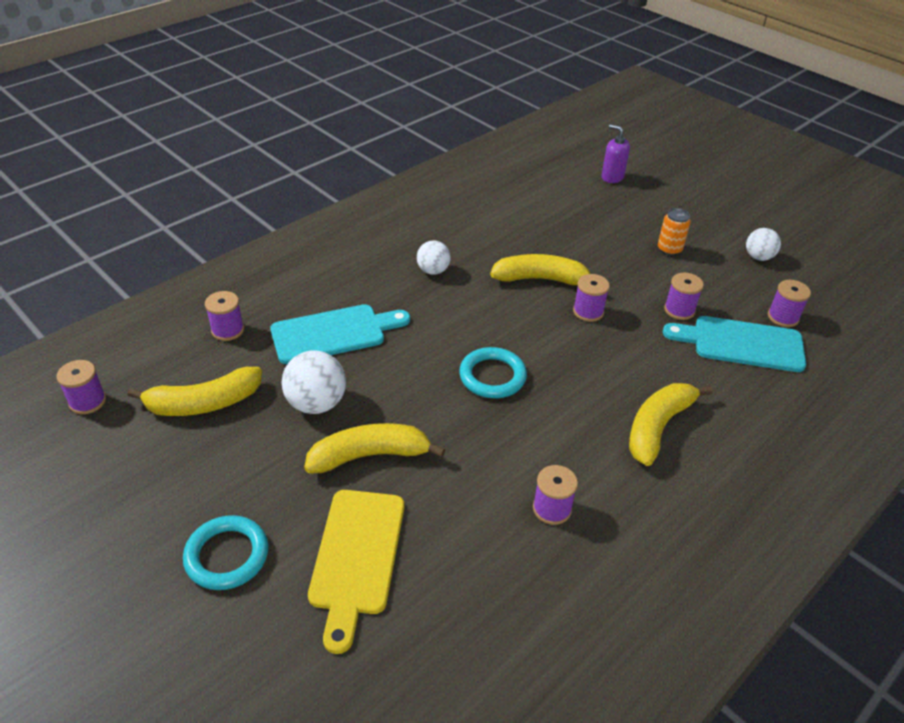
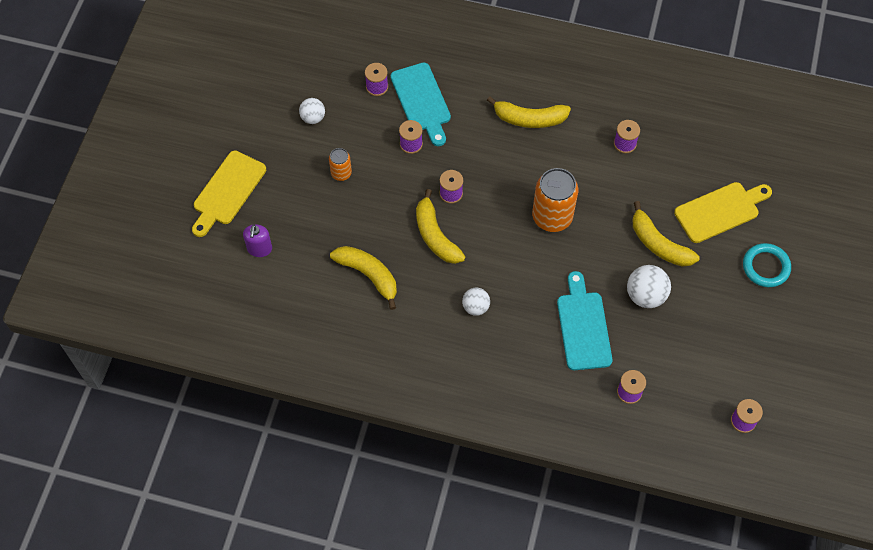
camera: 120 degrees left, 20 degrees up
yellow banana [127,367,262,416] -> yellow banana moved to [330,246,397,310]
turquoise cutting board [270,304,410,364] -> turquoise cutting board turned 45 degrees clockwise [557,271,613,370]
turquoise ring [459,347,527,398] -> orange can [532,168,578,232]
none -> yellow cutting board [192,151,266,237]

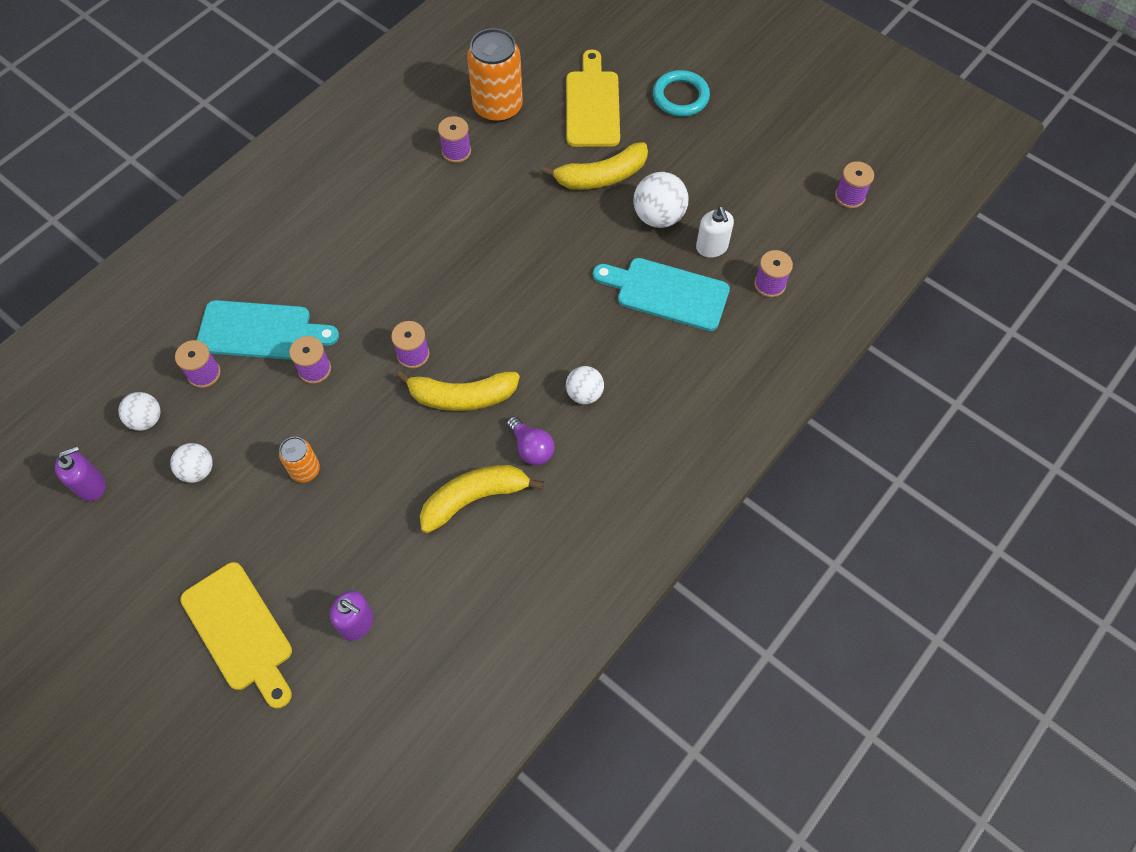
camera: 65 degrees left, 0 degrees up
yellow banana [487,96,571,128] -> none
orange can [532,168,578,232] -> orange can moved to [467,28,523,122]
none -> purple soap dispenser [55,446,106,501]
none -> white ball [118,392,161,431]
none -> purple light bulb [507,416,554,465]
none -> white soap dispenser [696,206,734,258]

